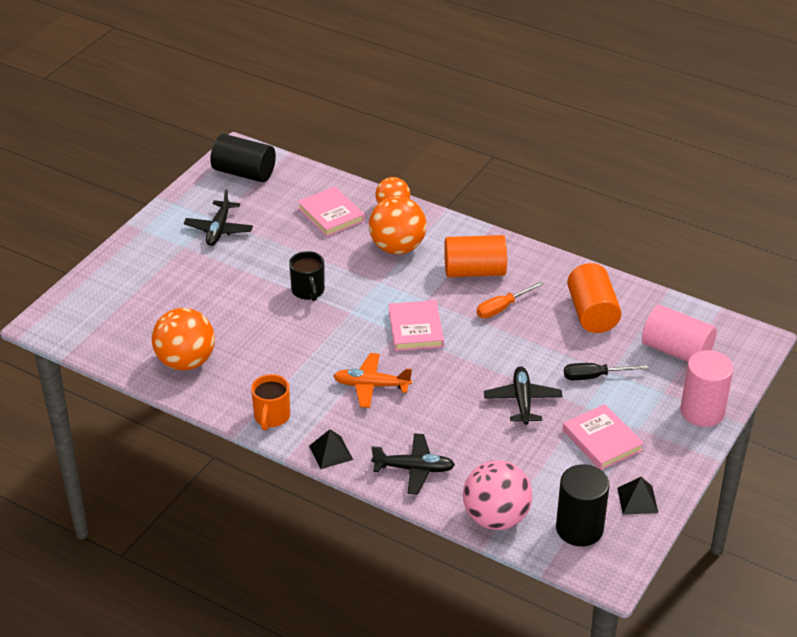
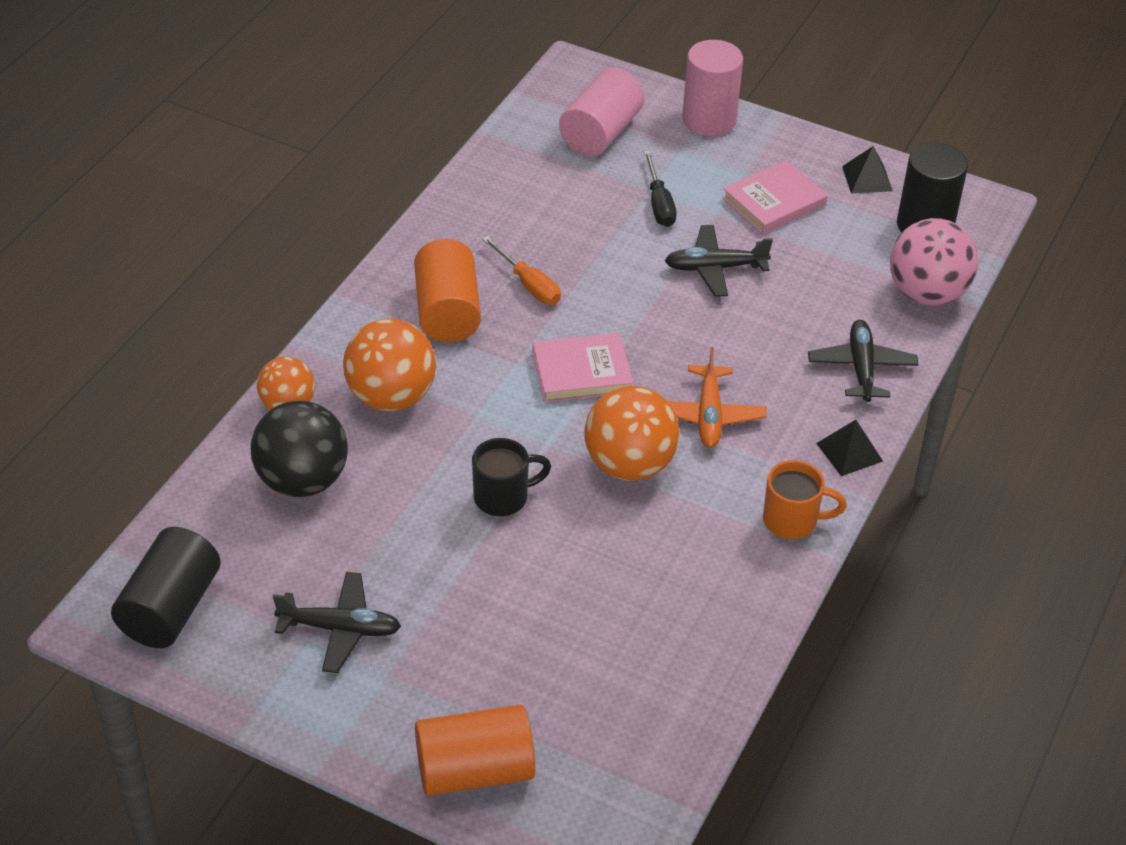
camera: 95 degrees left, 5 degrees up
orange ball [152,308,215,371] -> orange ball moved to [584,386,680,481]
pink book [297,186,365,237] -> black ball [250,400,348,497]
orange cylinder [567,263,621,333] -> orange cylinder moved to [415,705,535,796]

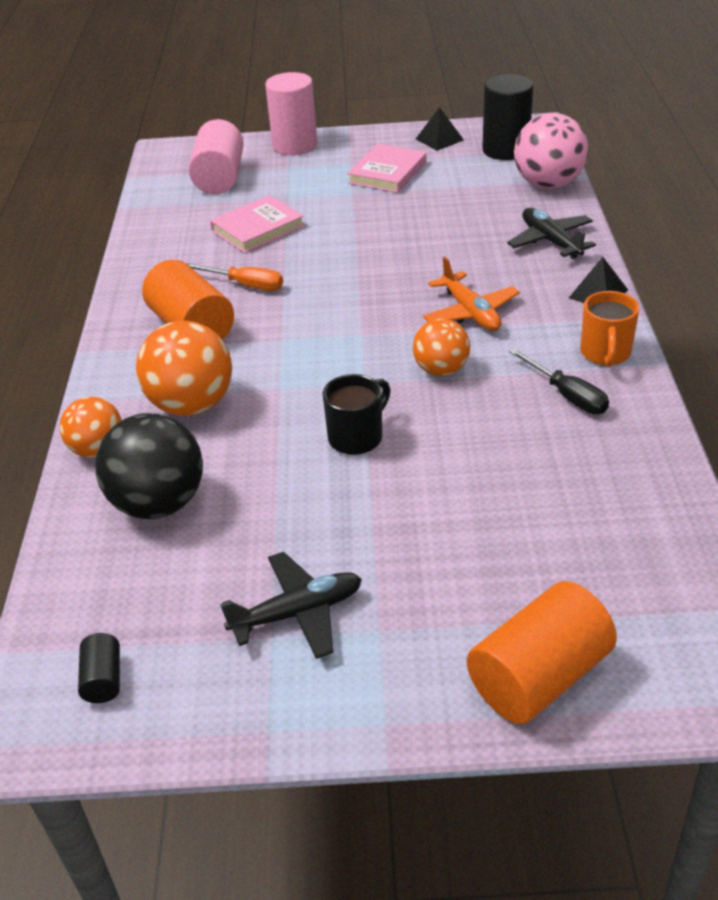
camera: 25 degrees left, 5 degrees down
black cylinder [111,527,221,648] -> black cylinder [78,633,120,703], size x0.47
pink book [533,333,633,403] -> pink book moved to [210,195,305,253]
orange ball [584,386,680,481] -> orange ball [413,318,470,376], size x0.62
black screwdriver [644,151,676,227] -> black screwdriver moved to [509,348,609,414]
black plane [665,225,773,297] -> none
orange mug [763,460,847,539] -> orange mug turned 120 degrees clockwise [580,291,639,367]

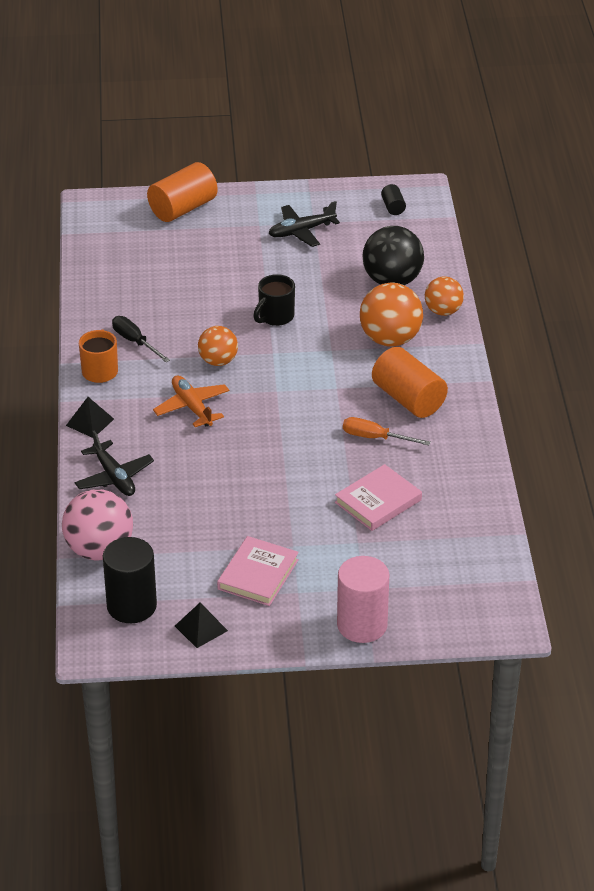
camera: 175 degrees right, 0 degrees up
pink cylinder [188,119,244,194] -> none

